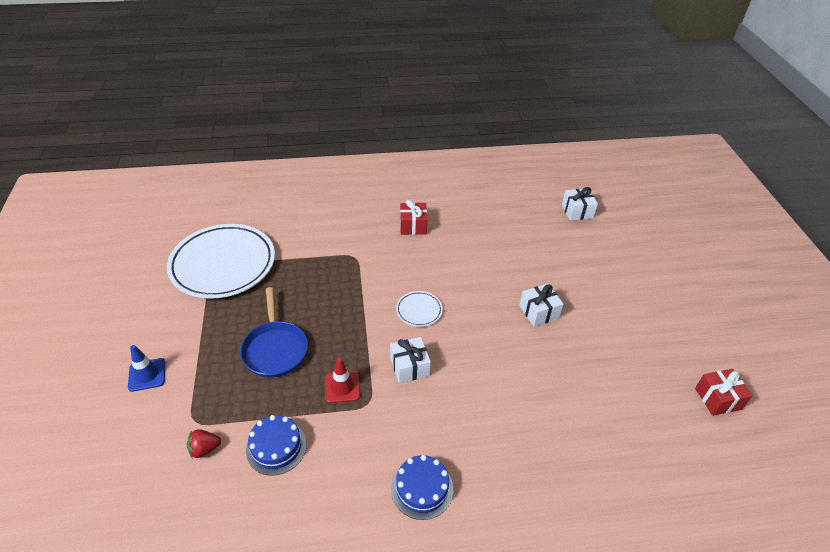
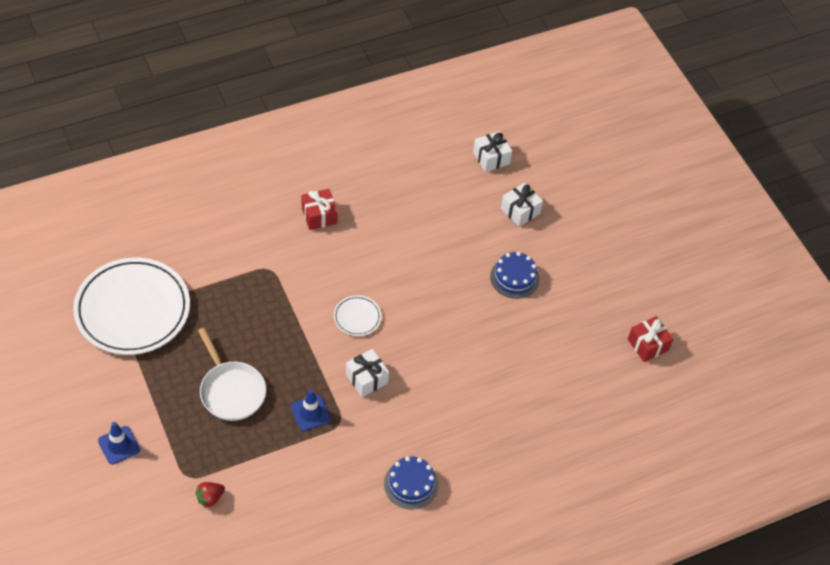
camera: 20 degrees left, 10 degrees up
blue pan [240,287,308,378] -> white pan [198,328,266,421]
blue cake [246,415,307,476] -> blue cake moved to [490,252,539,299]
red traffic cone [325,358,360,403] -> blue traffic cone [291,389,331,431]
white gift [519,284,564,326] -> white gift moved to [501,183,543,227]

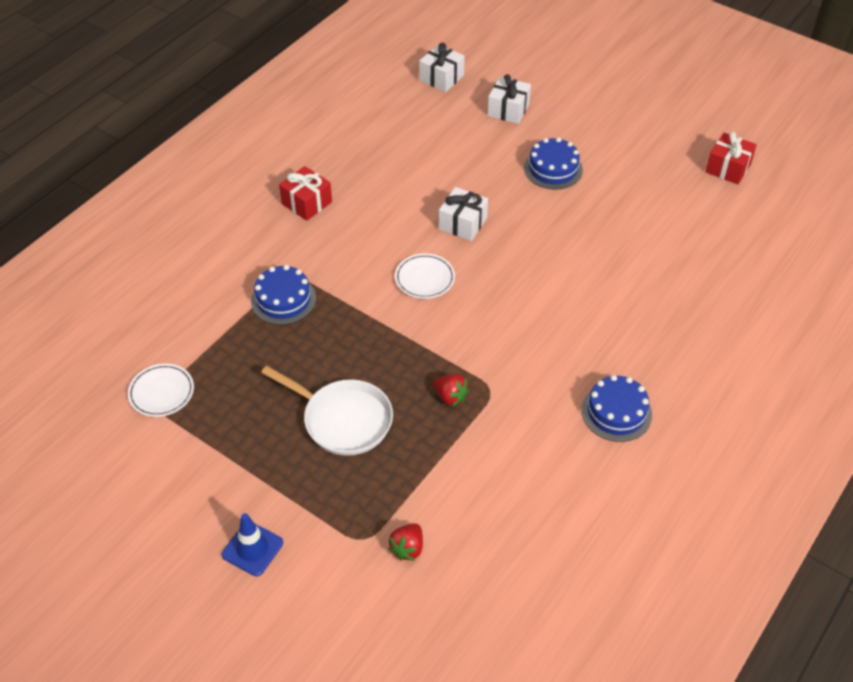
camera: 25 degrees left, 5 degrees down
white plate [73,258,190,355] -> white plate [128,364,194,417], size x0.42
blue traffic cone [291,389,331,431] -> red strawberry [433,374,469,406]
white gift [346,349,389,397] -> white gift moved to [439,187,488,241]
none -> blue cake [251,265,316,325]

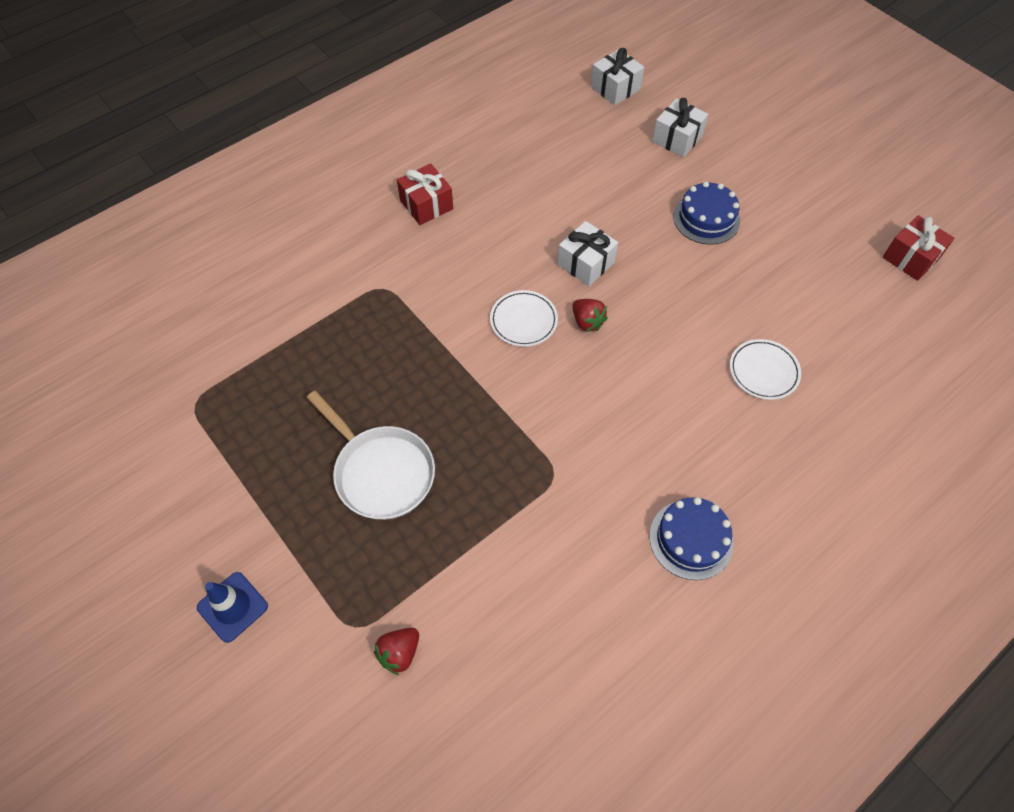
camera: 15 degrees right, 10 degrees up
white plate [128,364,194,417] -> white plate moved to [730,339,801,400]
blue cake [251,265,316,325] -> none
red strawberry [433,374,469,406] -> red strawberry moved to [572,299,608,332]

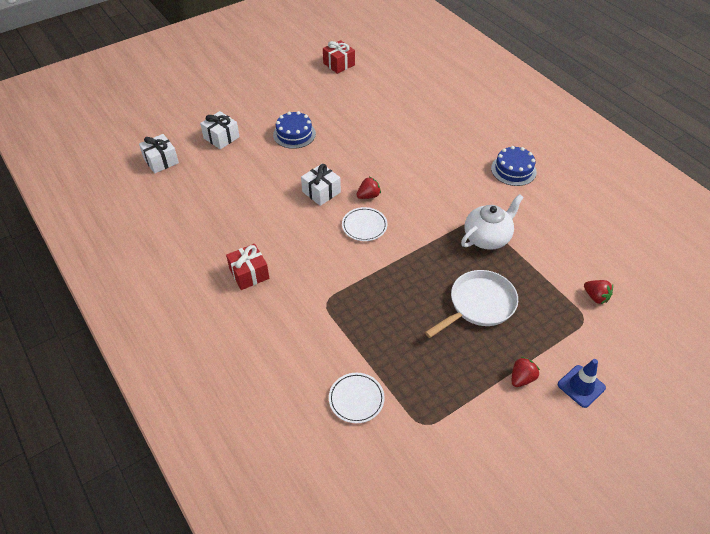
camera: 85 degrees left, 10 degrees down
white plate [730,339,801,400] -> white plate moved to [329,373,385,423]
none -> white teapot [461,194,524,250]
none -> red strawberry [512,357,540,387]

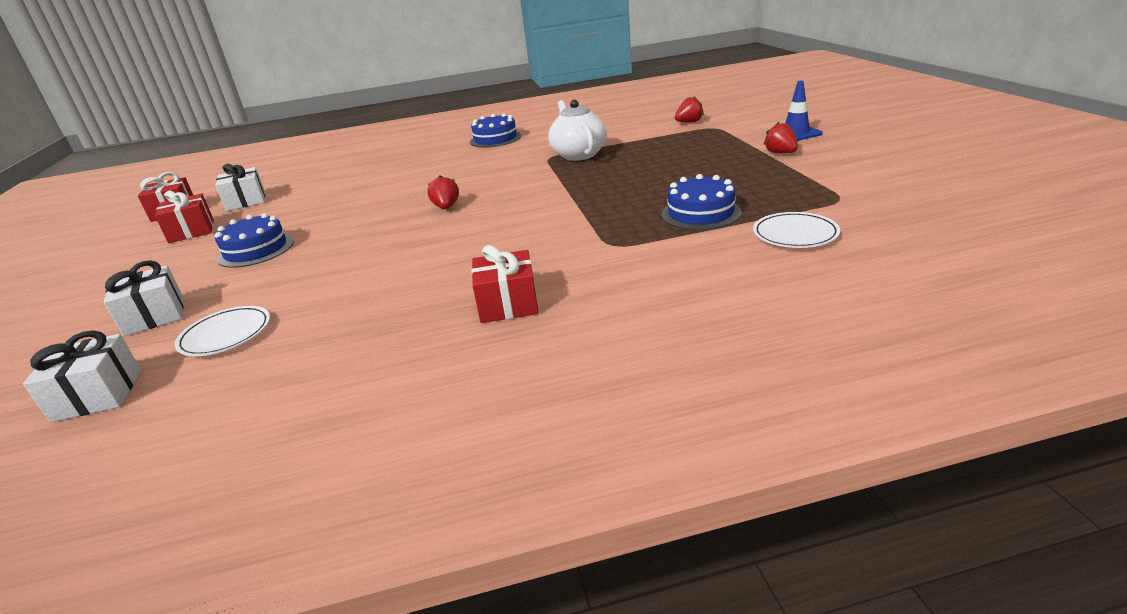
camera: 65 degrees left, 20 degrees down
white gift [301,164,341,206] -> white gift moved to [215,163,265,211]
white plate [342,207,387,241] -> white plate moved to [175,306,270,356]
white pan [425,270,518,338] -> none
none -> red gift [155,190,214,243]
none -> blue cake [662,174,742,230]

